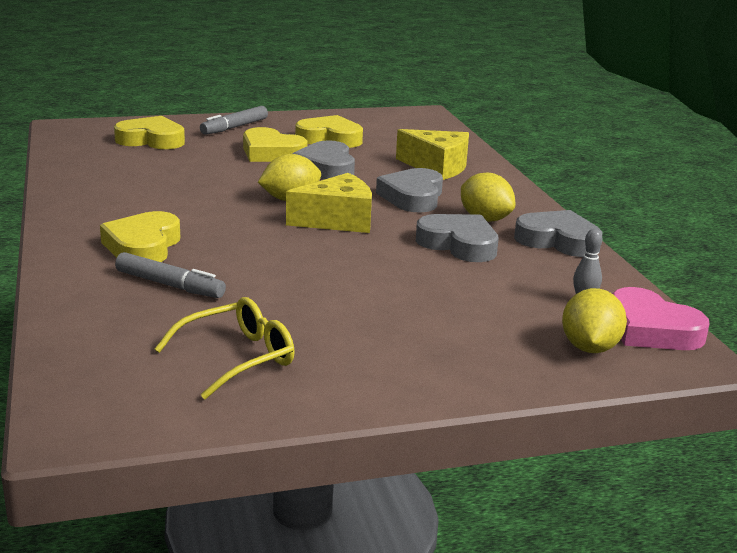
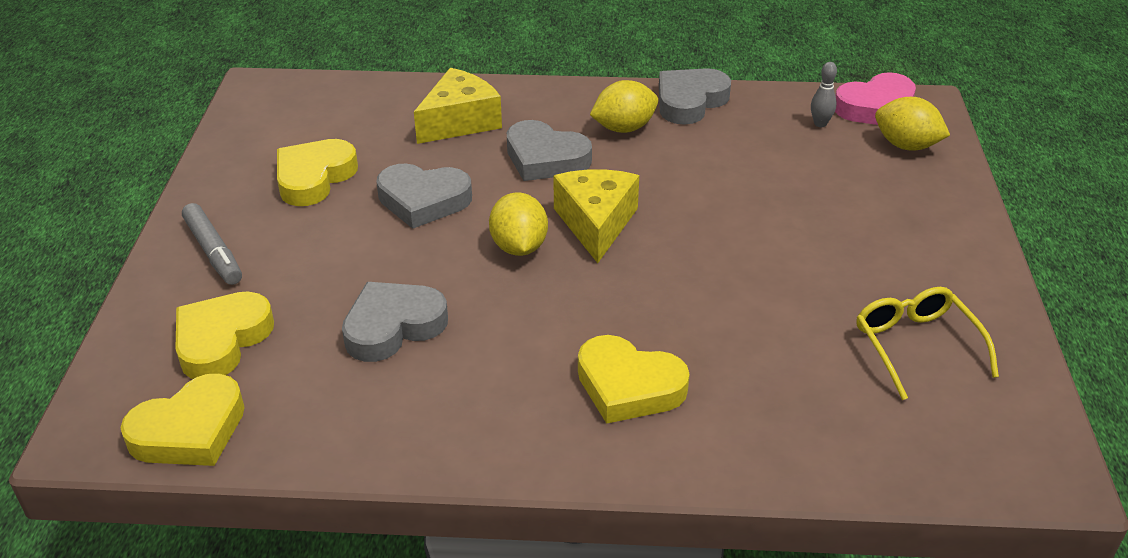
camera: 70 degrees left, 15 degrees up
grey marker [115,252,226,298] -> none
yellow heart [243,127,307,162] -> yellow heart moved to [120,374,245,466]
grey heart [416,214,499,262] -> grey heart moved to [342,282,448,362]

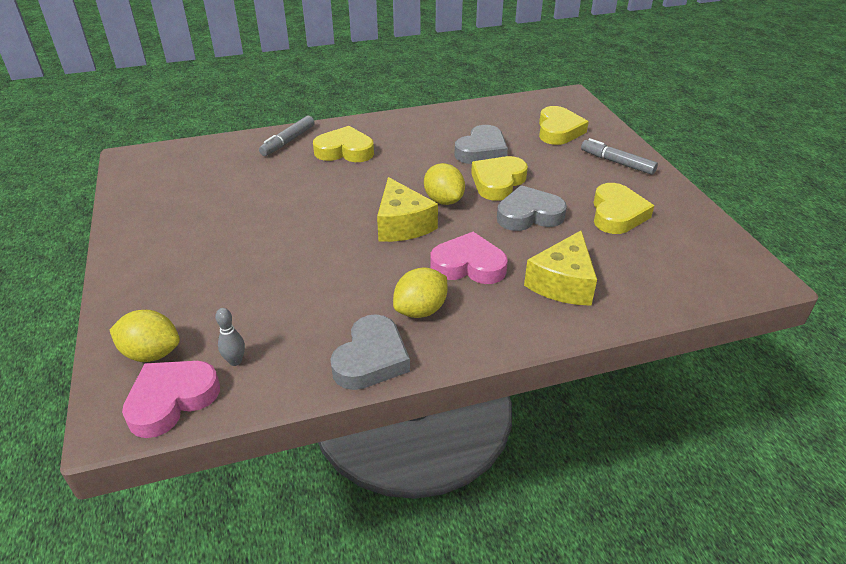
camera: 160 degrees right, 0 degrees up
yellow heart [120,374,245,466] -> yellow heart moved to [471,156,528,201]
grey heart [507,120,592,181] -> pink heart [430,232,508,284]
yellow glasses [857,287,999,400] -> none
none -> grey marker [259,116,315,156]

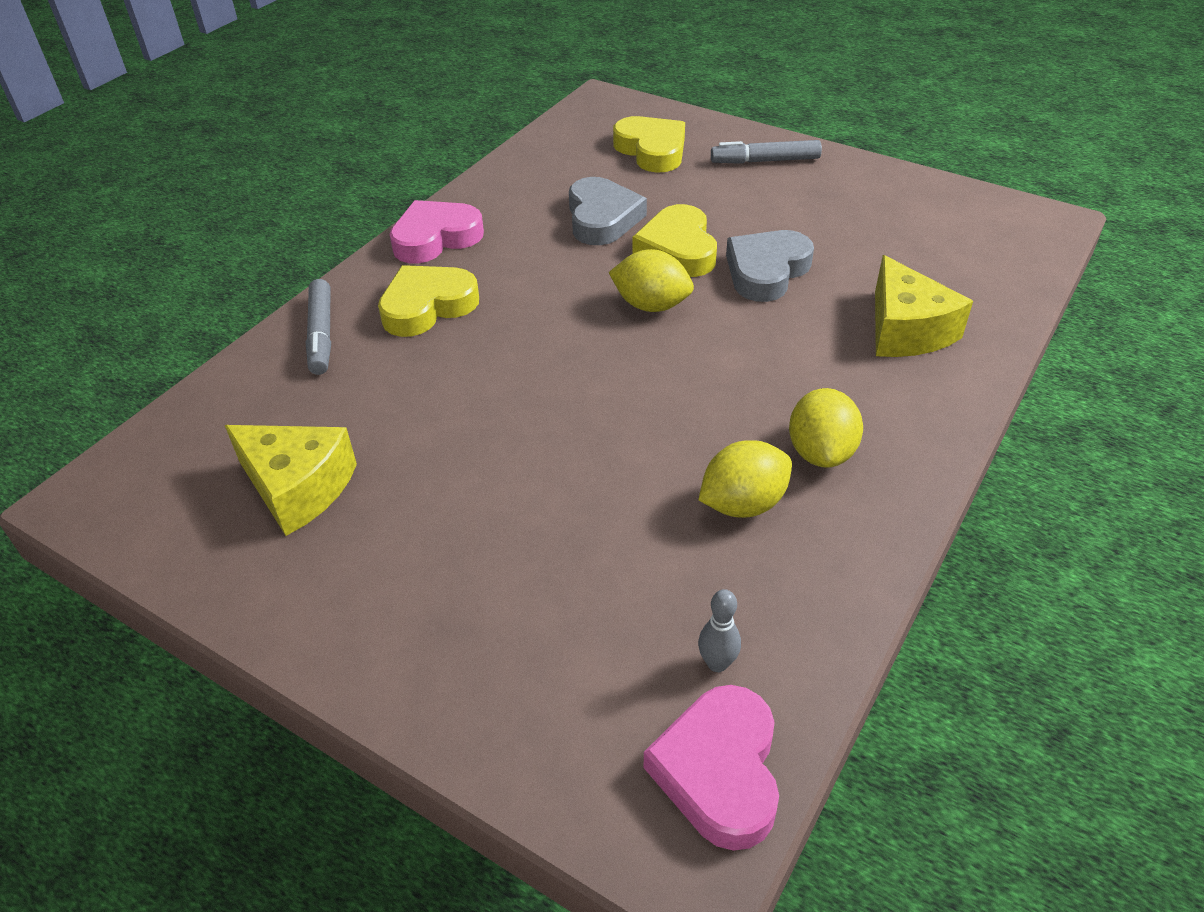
camera: 40 degrees left, 5 degrees up
yellow lemon [110,310,180,362] -> yellow lemon moved to [699,440,792,518]
grey heart [330,314,410,390] -> none
yellow cheese [377,177,438,242] -> yellow cheese moved to [225,425,357,536]
pink heart [430,232,508,284] -> pink heart moved to [389,200,484,263]
yellow heart [593,183,654,234] -> none

